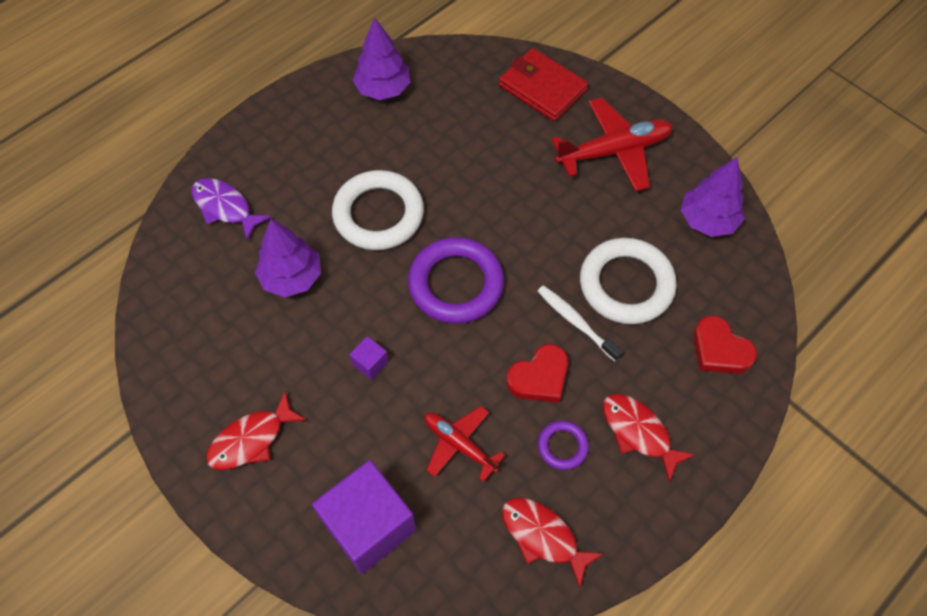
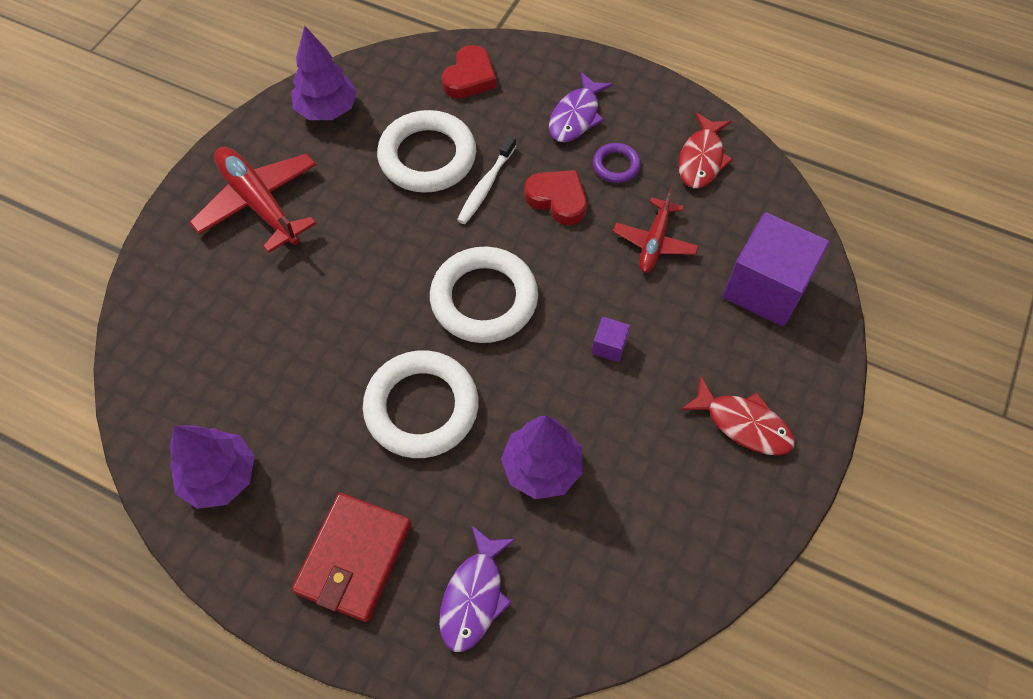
camera: 110 degrees left, 0 degrees up
purple ring [408,237,504,324] -> white ring [430,246,538,343]
red wallet [499,48,588,121] -> red wallet moved to [292,493,411,622]
red fish [603,394,696,482] -> purple fish [549,72,613,143]

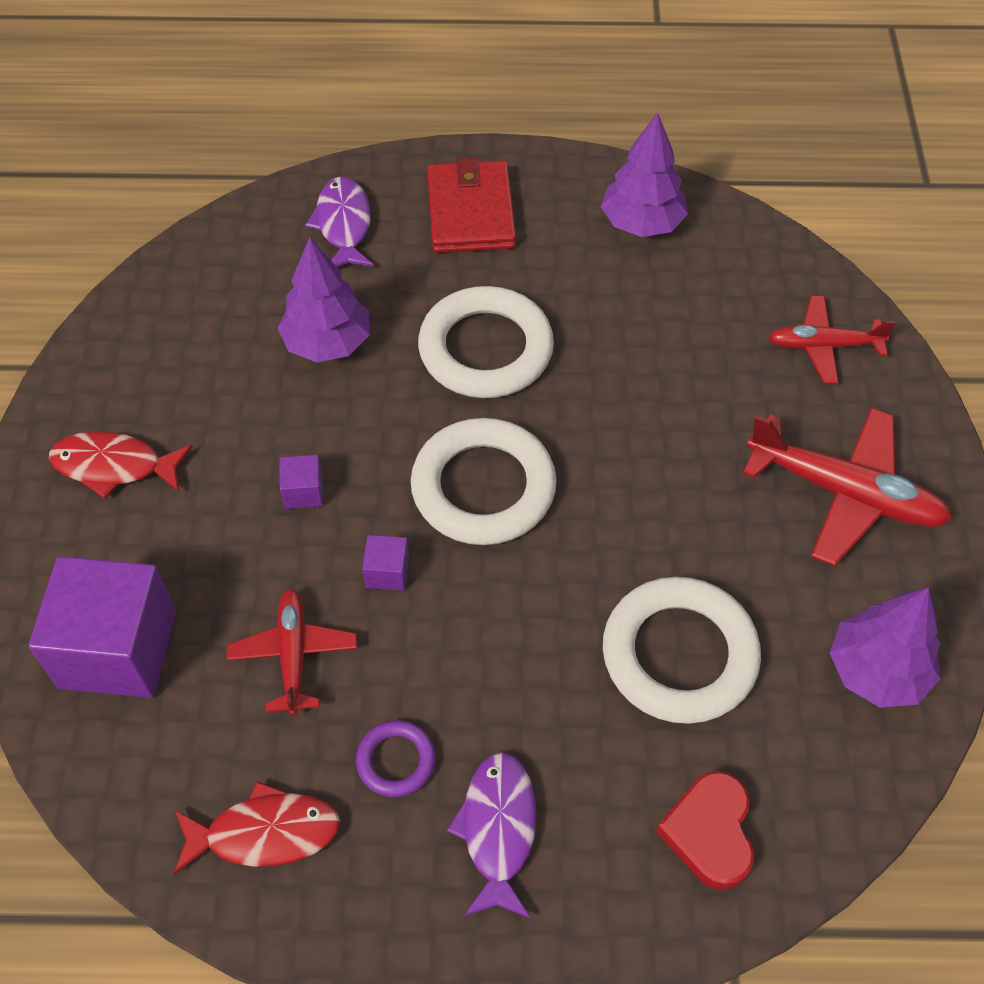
camera: 155 degrees right, 5 degrees down
white toothbrush [457,135,516,224] -> none
red heart [525,170,587,225] -> none
red fish [679,112,733,188] -> red fish turned 90 degrees clockwise [174,781,341,875]
none -> purple cube [362,535,409,591]
none -> red plane [768,296,895,384]

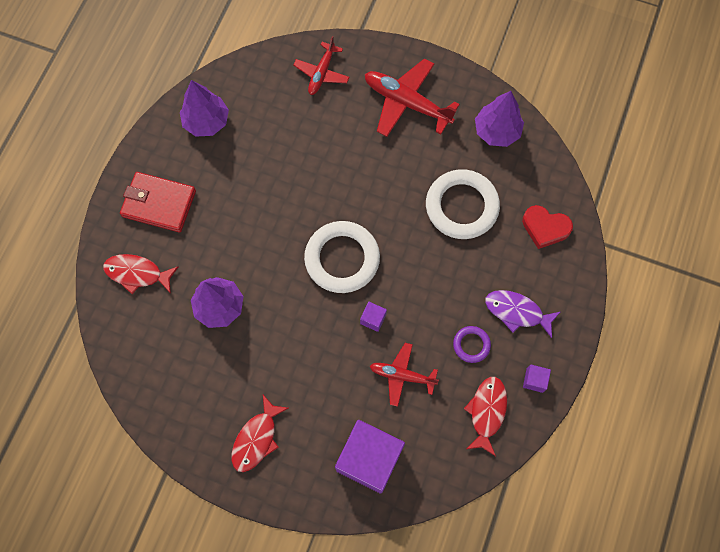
camera: 70 degrees left, 15 degrees up
purple cube [280,455,323,509] -> purple cube moved to [523,365,551,393]
purple fish [305,177,374,267] -> red fish [103,254,179,294]
white ring [418,286,554,398] -> none
red plane [743,408,952,566] -> red plane turned 105 degrees counterclockwise [365,58,460,137]

